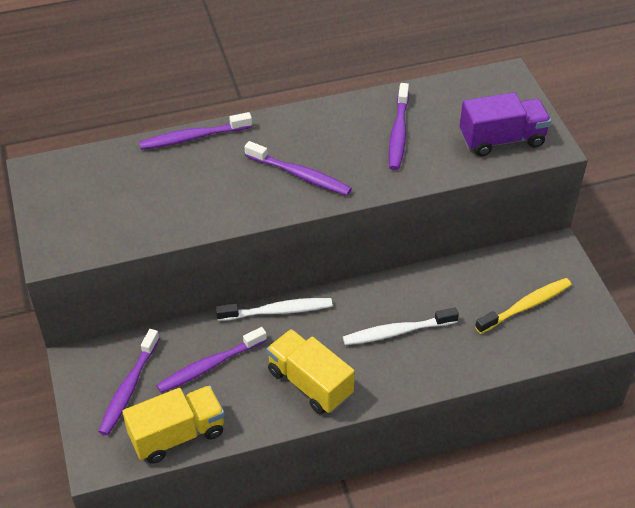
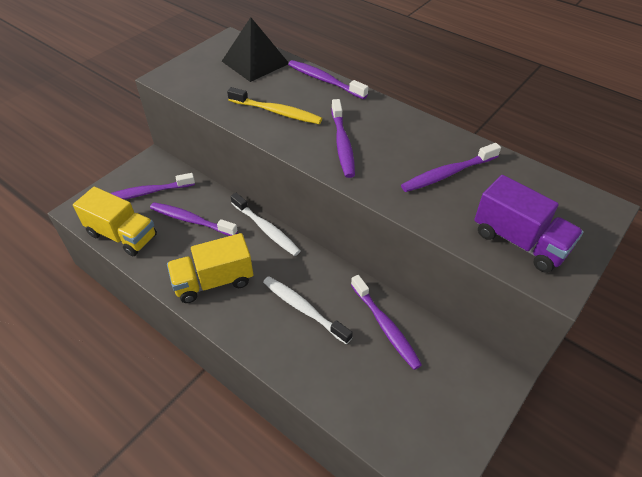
camera: 55 degrees right, 0 degrees up
yellow truck [266,329,355,414] -> yellow truck turned 120 degrees counterclockwise [167,233,253,303]
yellow toothbrush [475,278,571,334] -> yellow toothbrush moved to [227,87,322,124]
none -> black pyramid [222,17,289,82]
none -> purple toothbrush [351,275,422,370]

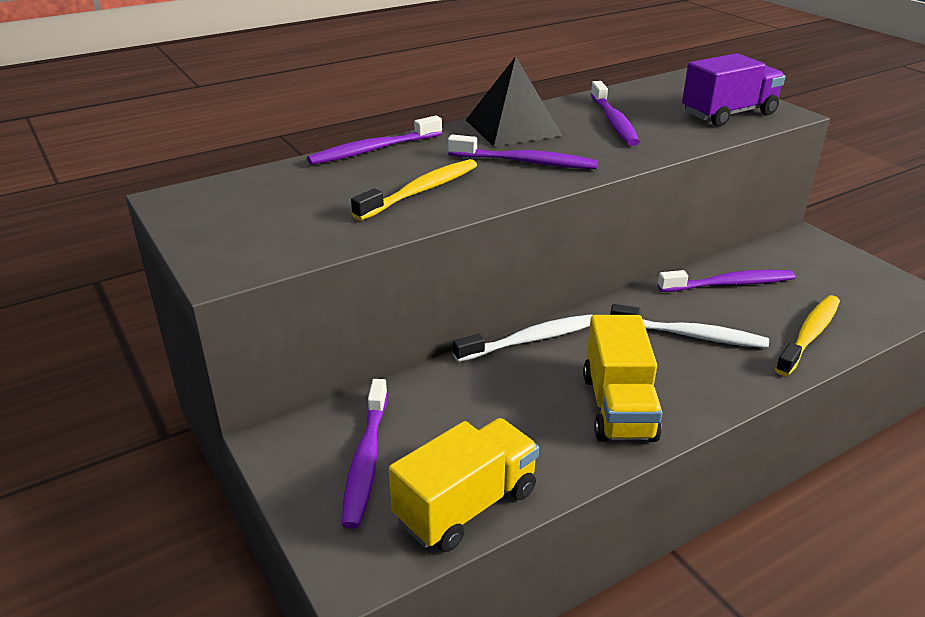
camera: 70 degrees left, 15 degrees down
purple toothbrush [150,202,238,236] -> none
black pyramid [222,17,289,82] -> black pyramid moved to [466,56,562,147]
white toothbrush [263,276,353,345] -> white toothbrush turned 135 degrees counterclockwise [610,304,769,348]
none -> yellow toothbrush [775,295,840,376]

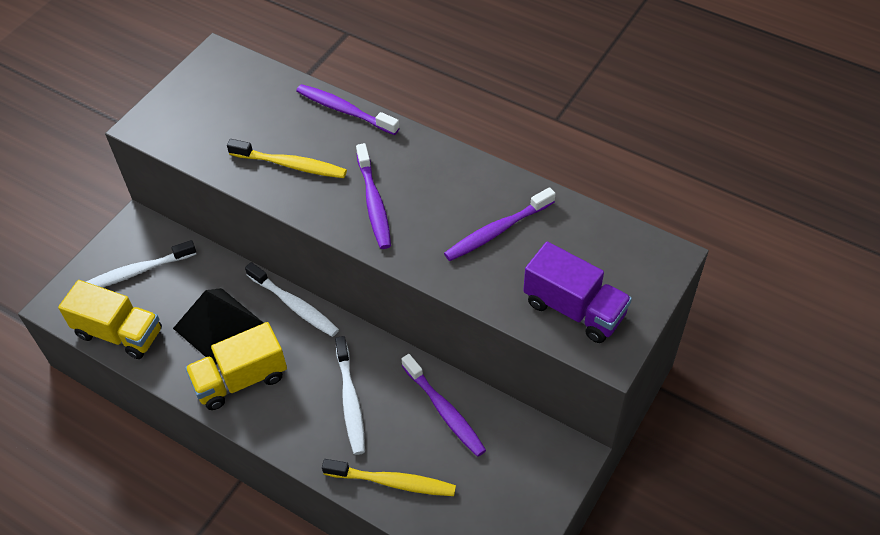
camera: 65 degrees right, 20 degrees up
purple toothbrush [342,379,388,529] -> white toothbrush [86,240,196,288]
black pyramid [466,56,562,147] -> black pyramid moved to [173,288,263,364]

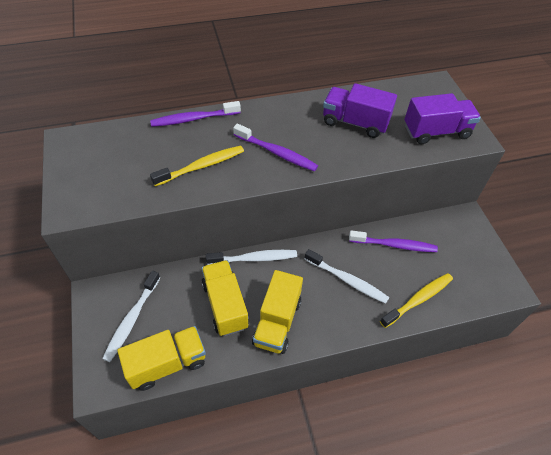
camera: 50 degrees left, 0 degrees up
black pyramid [173,288,263,364] -> yellow truck [202,260,249,336]
purple toothbrush [444,187,555,261] -> purple truck [323,83,397,138]

